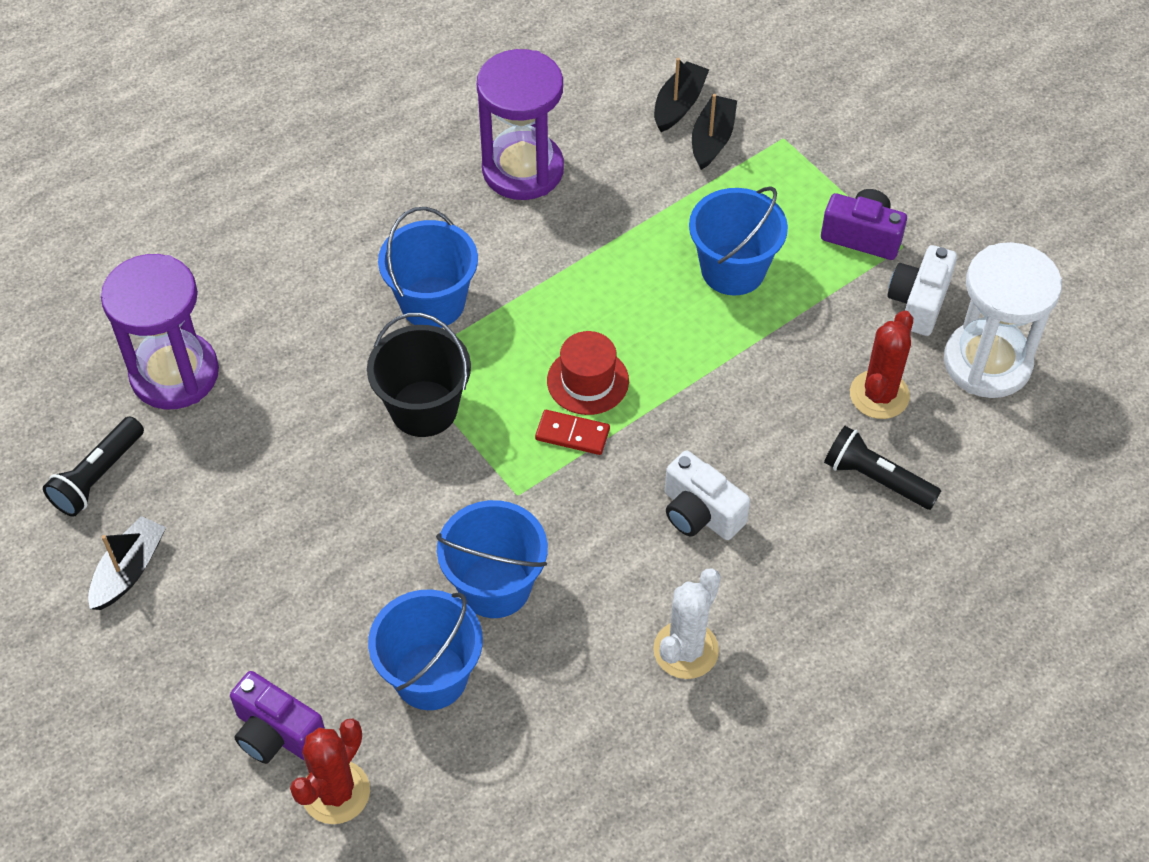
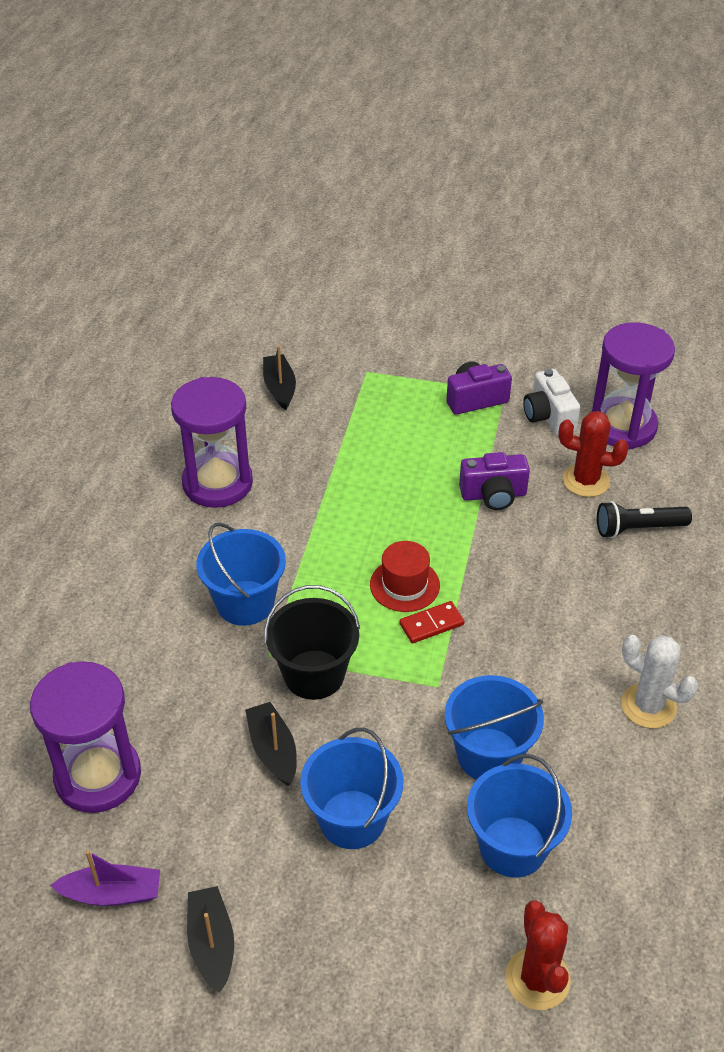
camera: 40 degrees left, 10 degrees down
black flashlight [43,416,144,517] -> purple boat [50,850,160,906]
purple camera [230,671,325,764] -> purple camera moved to [459,452,530,510]
white cactus [653,568,721,679] -> white cactus turned 45 degrees counterclockwise [621,635,698,728]
white camera [665,451,750,540] -> none
blue bucket [689,186,788,296] -> blue bucket moved to [300,728,403,849]
black boat [692,94,737,170] -> black boat moved to [245,702,297,786]
red cactus [850,311,913,419] -> red cactus turned 60 degrees counterclockwise [558,411,629,497]
white hourglass [944,242,1062,398] -> purple hourglass [591,322,675,449]

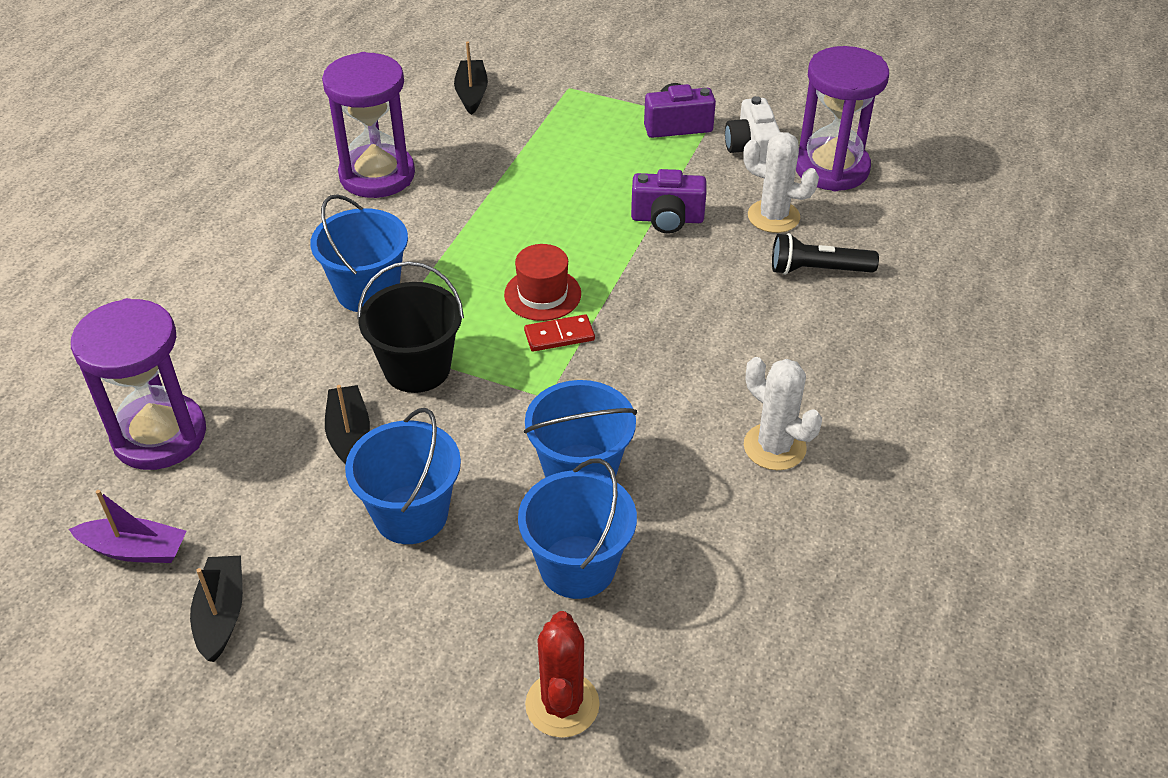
camera: 10 degrees right, 0 degrees up
red cactus [558,411,629,497] -> white cactus [743,132,819,233]

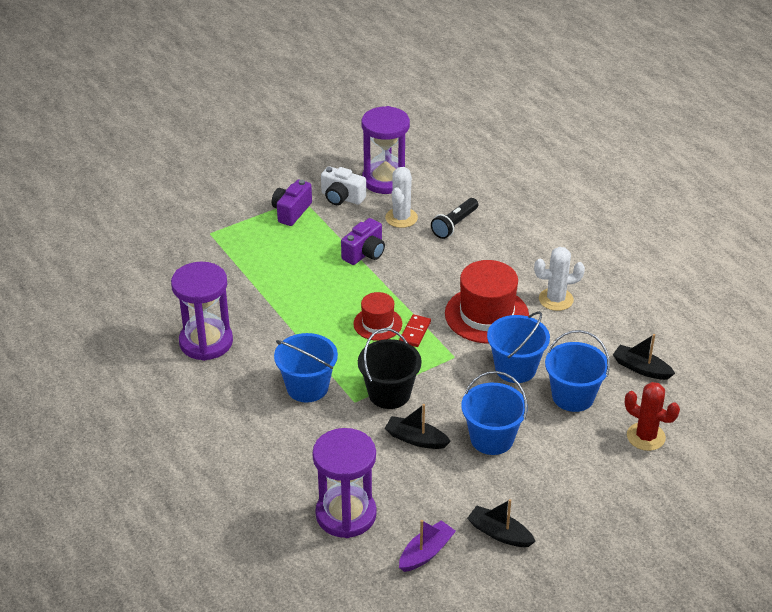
camera: 55 degrees left, 5 degrees down
black boat [454,41,488,115] -> black boat moved to [613,334,675,380]
white cactus [743,132,819,233] -> white cactus turned 45 degrees counterclockwise [385,167,418,228]
none -> red hat [445,260,529,344]

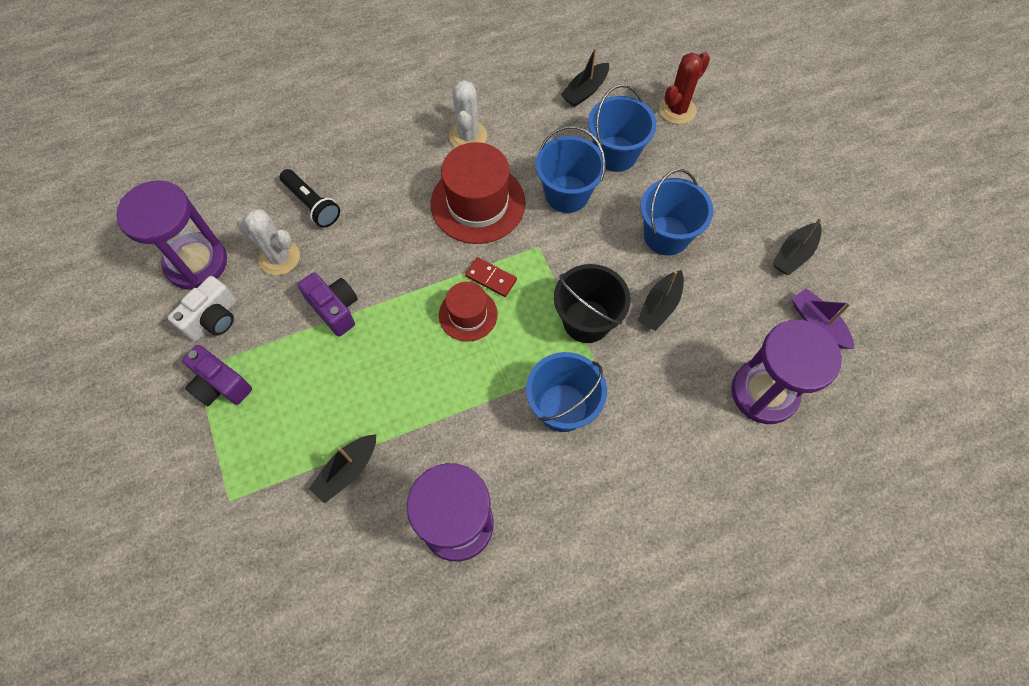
camera: 80 degrees left, 25 degrees up
none -> black boat [309,434,376,504]

